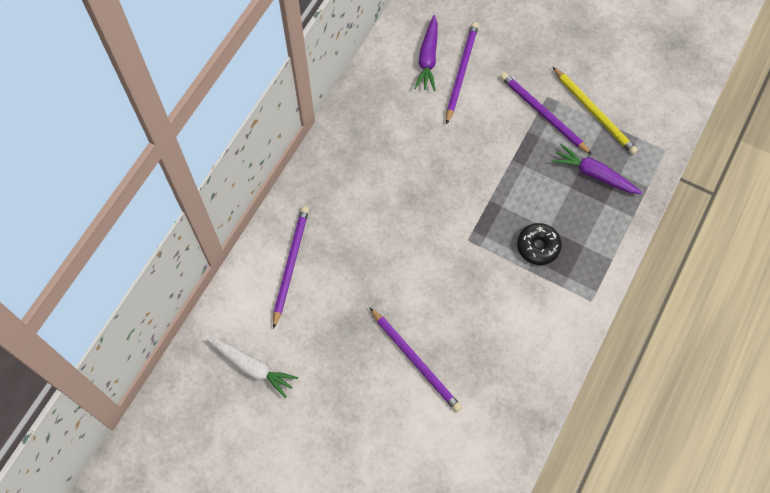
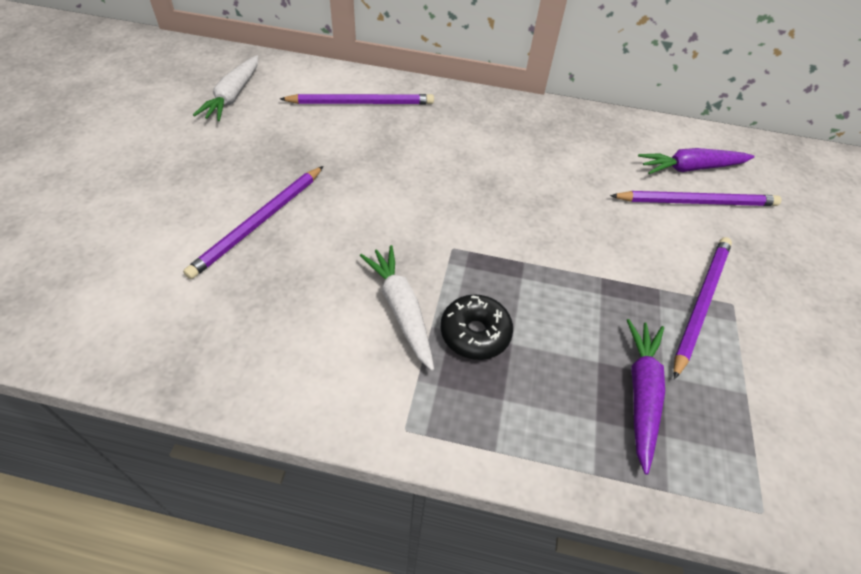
camera: 70 degrees right, 15 degrees down
yellow pencil [553,67,638,155] -> none
none -> white carrot [360,245,434,371]

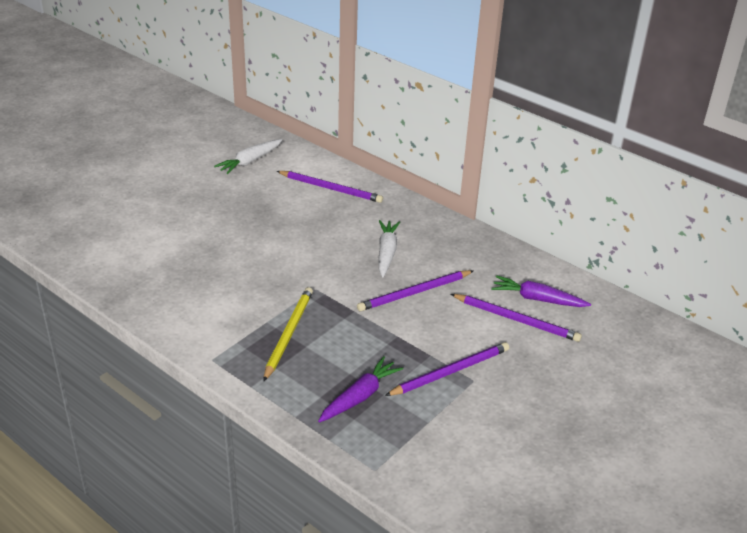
camera: 30 degrees right, 15 degrees down
purple pencil [183,166,323,279] -> purple pencil moved to [357,270,474,311]
white carrot [360,245,434,371] -> white carrot moved to [378,220,400,277]
black donut [441,294,513,360] -> yellow pencil [263,287,313,382]

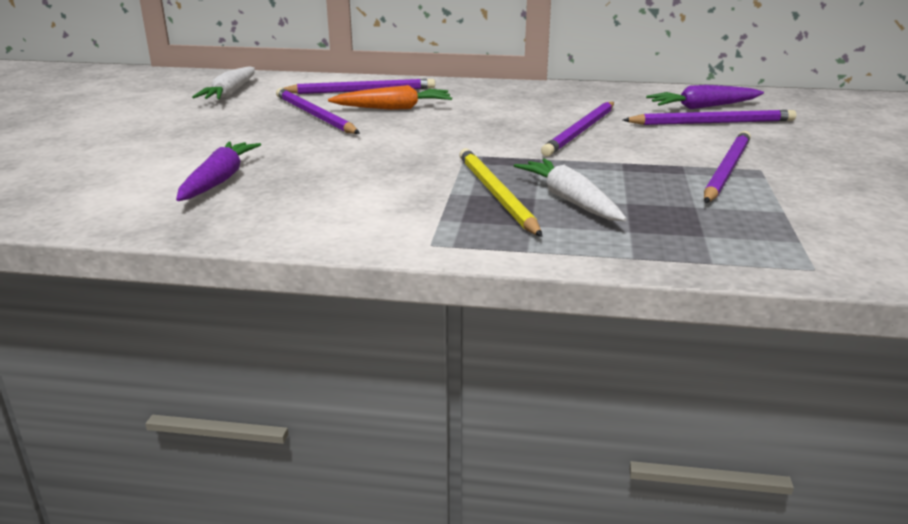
camera: 30 degrees left, 10 degrees down
purple carrot [318,356,403,423] -> purple carrot moved to [176,142,261,201]
white carrot [378,220,400,277] -> white carrot moved to [514,159,627,221]
none -> purple pencil [276,88,360,134]
none -> orange carrot [328,85,452,110]

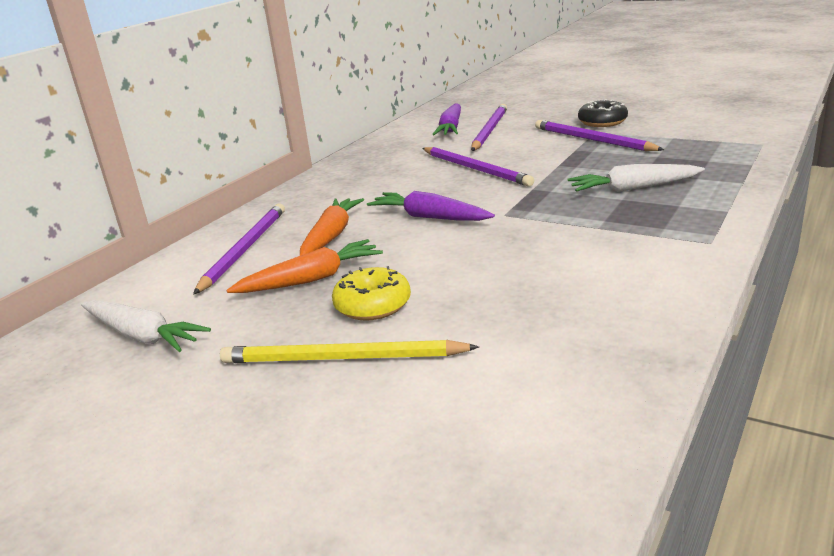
camera: 65 degrees left, 0 degrees up
purple carrot [176,142,261,201] -> purple carrot moved to [367,191,495,221]
purple pencil [276,88,360,134] -> orange carrot [226,239,383,293]
yellow pencil [459,148,542,237] -> yellow pencil moved to [220,340,479,363]
none -> yellow donut [332,266,411,321]
none -> black donut [578,99,628,127]

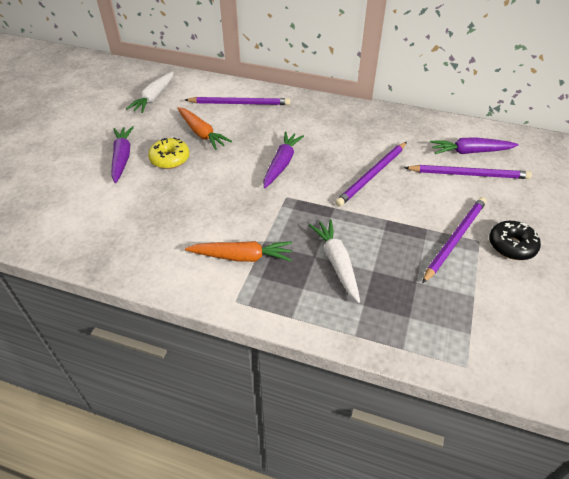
camera: 75 degrees right, 20 degrees up
yellow pencil [220,340,479,363] -> purple carrot [111,126,134,183]
orange carrot [300,198,364,256] -> orange carrot moved to [185,241,292,262]

